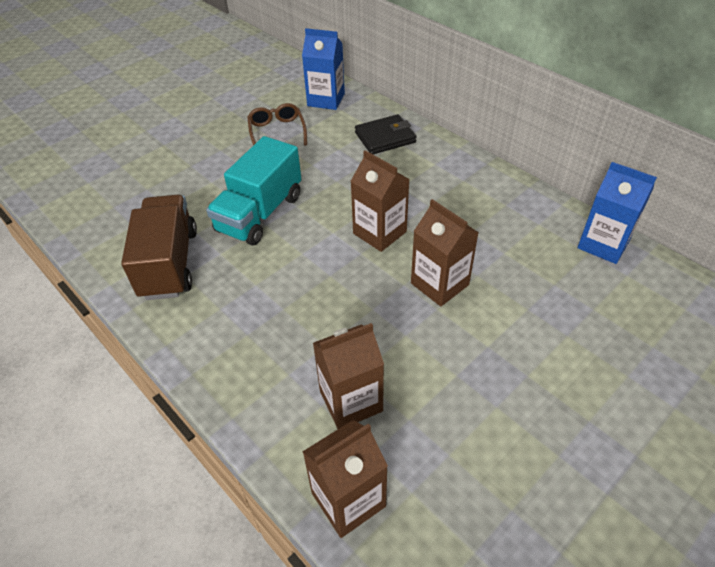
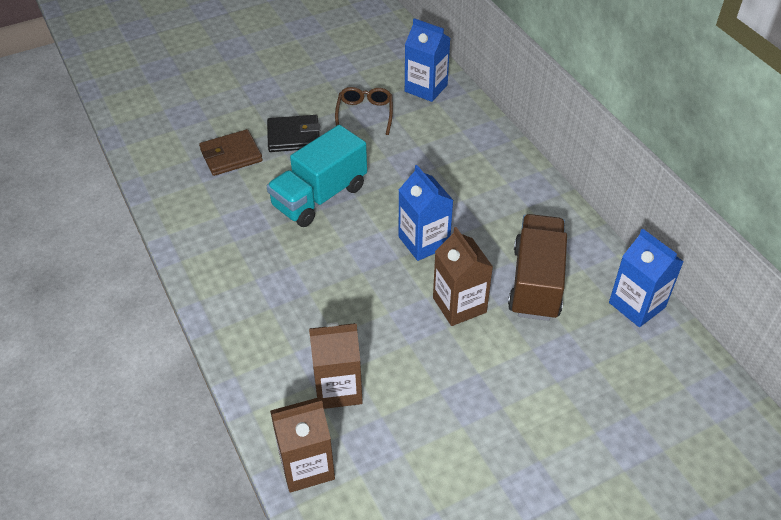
camera: 15 degrees right, 0 degrees up
brown truck [121,195,197,300] -> brown truck moved to [508,214,567,321]
brown carton [351,150,410,252] -> blue carton [399,165,453,261]
black wallet [355,114,416,154] -> black wallet moved to [267,115,320,152]
none -> brown wallet [199,129,263,176]

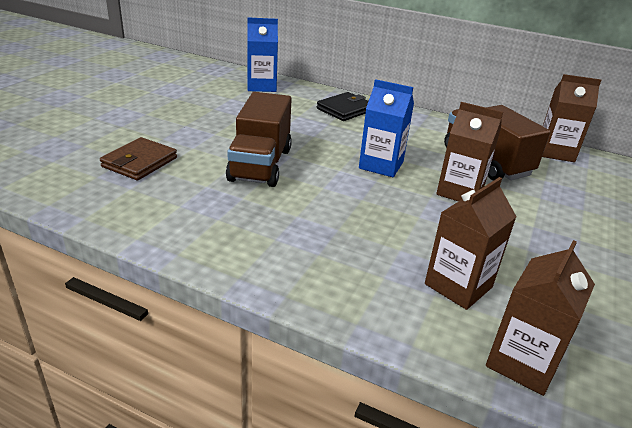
camera: 40 degrees left, 15 degrees down
black wallet [267,115,320,152] -> black wallet moved to [317,92,368,121]
turquoise truck [267,125,367,227] -> brown truck [226,92,292,187]
brown glasses [335,87,393,135] -> none
blue carton [609,229,684,327] -> brown carton [542,74,601,162]

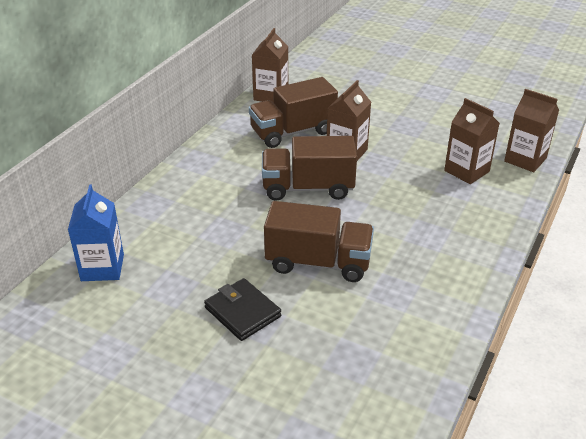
camera: 85 degrees left, 5 degrees up
brown wallet [100,137,177,180] -> none
black wallet [317,92,368,121] -> black wallet moved to [204,278,281,341]
blue carton [359,79,414,177] -> brown truck [262,136,357,201]

